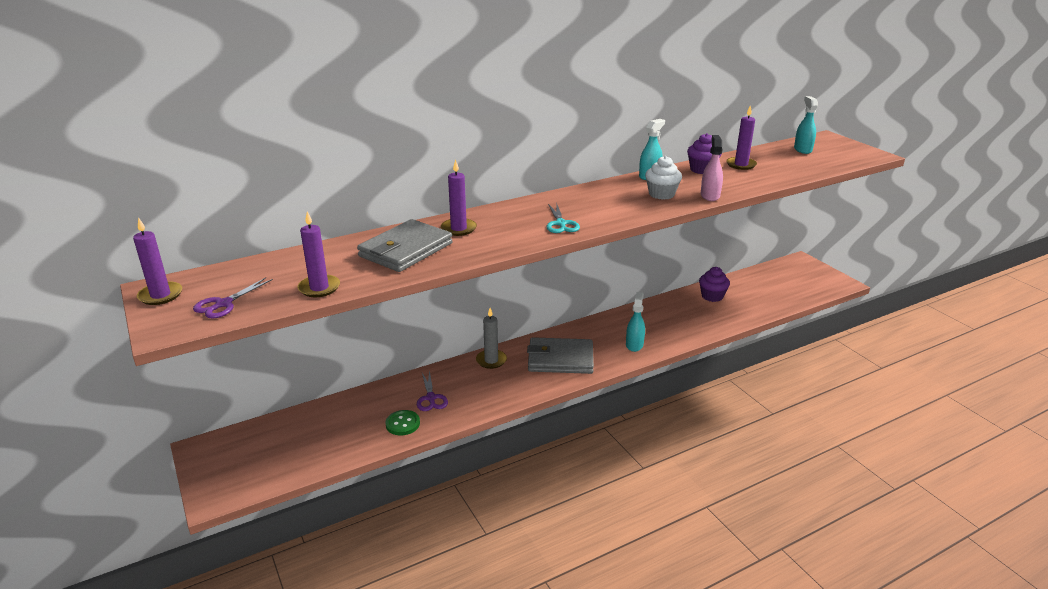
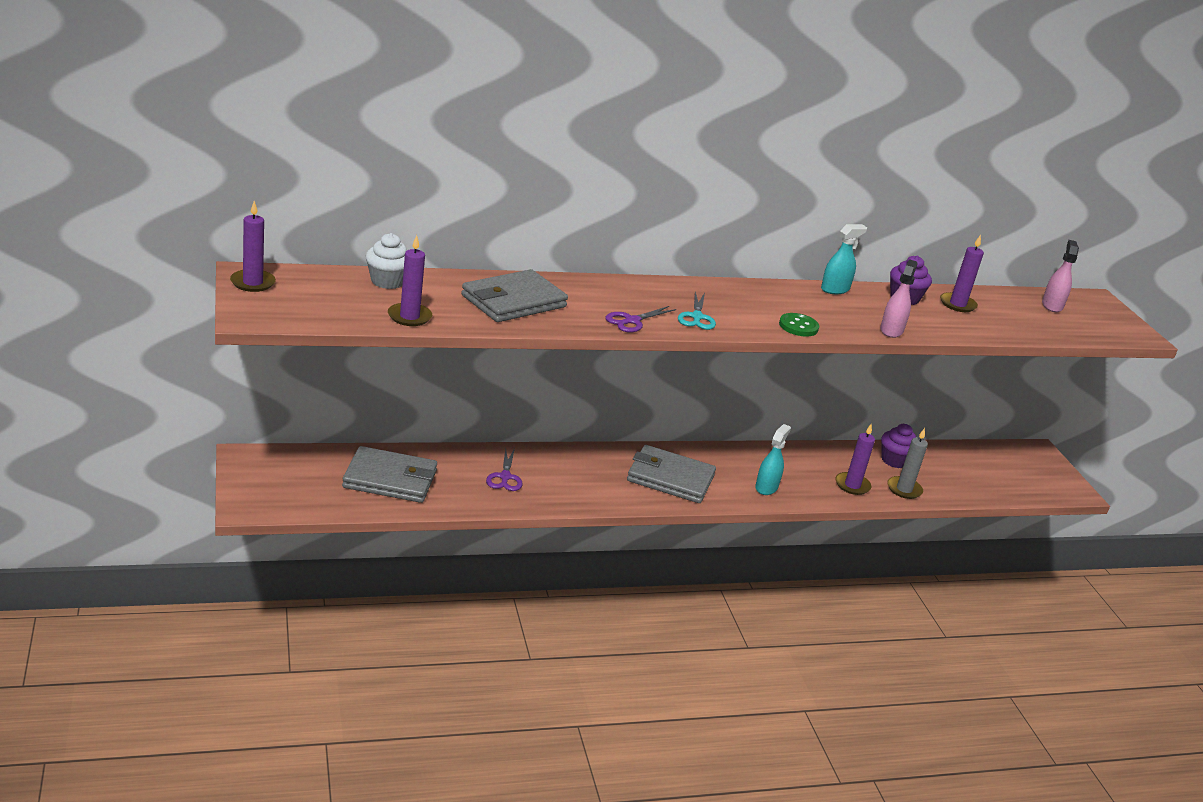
camera: 10 degrees right, 0 degrees up
purple scissors [193,277,273,318] -> purple scissors moved to [605,306,676,333]
green button [385,410,420,435] -> green button moved to [779,313,819,337]
purple candle [441,159,477,236] -> purple candle moved to [835,424,875,495]
grey candle [476,308,507,369] -> grey candle moved to [887,428,928,499]
white cupcake [645,156,682,200] -> white cupcake moved to [366,233,407,289]
turquoise spray bottle [794,96,818,154] -> pink spray bottle [1042,240,1079,312]
none -> grey wallet [342,446,437,503]

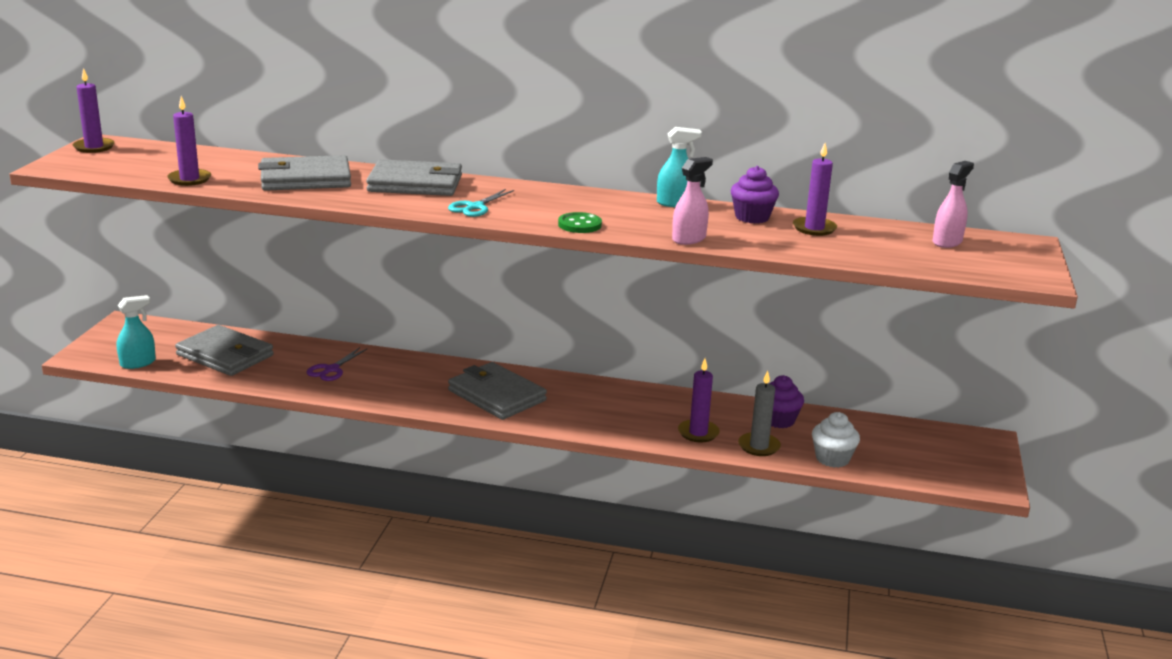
camera: 30 degrees right, 5 degrees down
white cupcake [366,233,407,289] -> white cupcake moved to [812,412,860,468]
purple scissors [605,306,676,333] -> none
turquoise spray bottle [755,424,791,495] -> turquoise spray bottle moved to [117,295,156,369]
none -> grey wallet [366,159,462,196]

